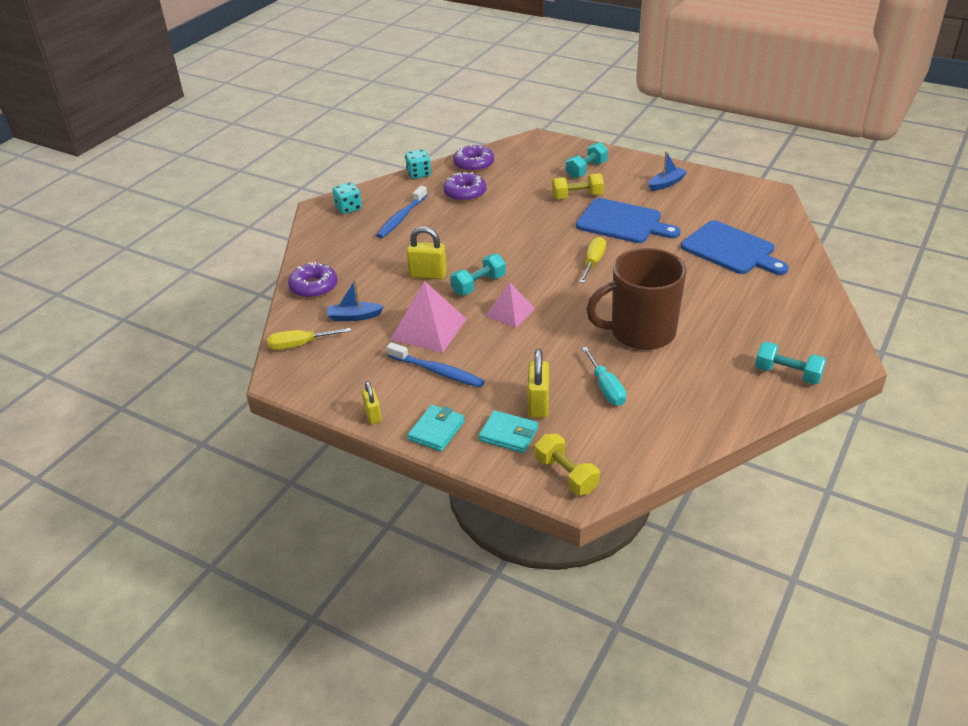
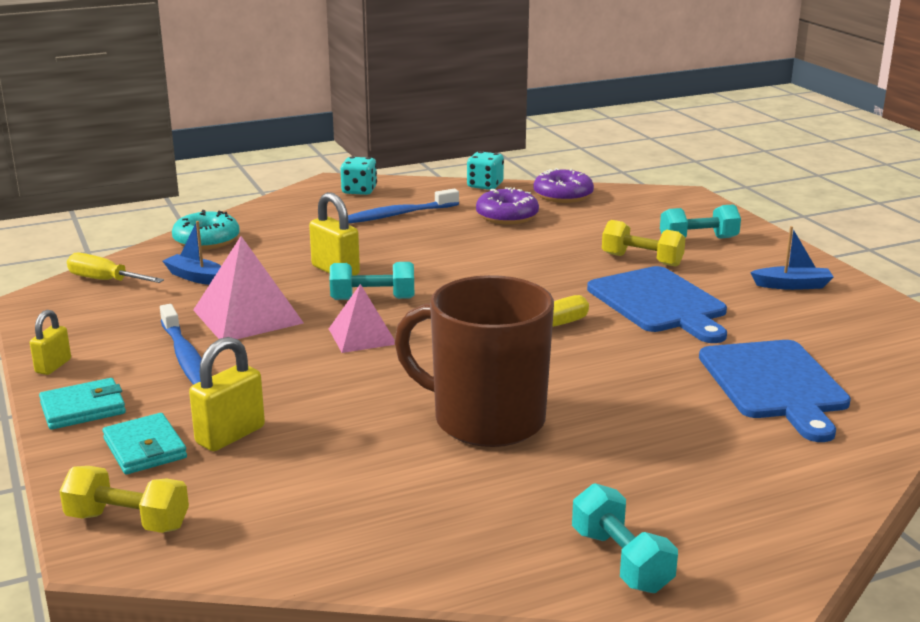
camera: 35 degrees right, 15 degrees down
purple donut [288,262,338,298] -> turquoise donut [172,210,240,250]
yellow dumbbell [535,434,600,495] -> yellow dumbbell turned 75 degrees counterclockwise [60,466,189,533]
turquoise screwdriver [582,347,626,406] -> none

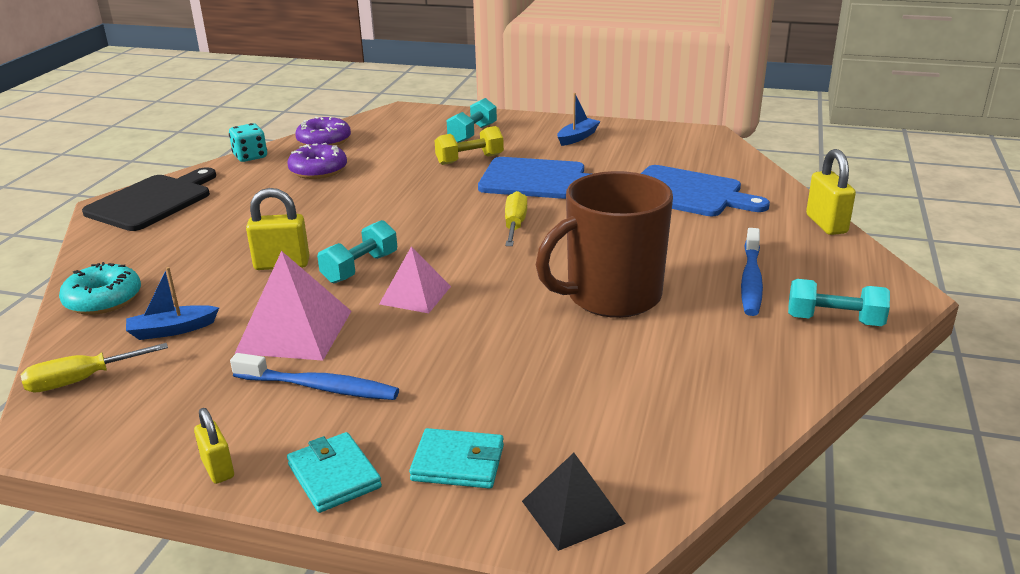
camera: 50 degrees left, 5 degrees up
turquoise wallet [39,378,126,430] -> turquoise wallet turned 45 degrees counterclockwise [287,432,382,513]
yellow dumbbell [60,466,189,533] -> black pyramid [522,453,625,551]
yellow padlock [189,337,265,451] -> yellow padlock moved to [806,149,856,235]
turquoise dice [340,156,377,195] -> black cutting board [82,167,216,231]
blue toothbrush [348,189,459,223] -> blue toothbrush moved to [741,228,763,316]

